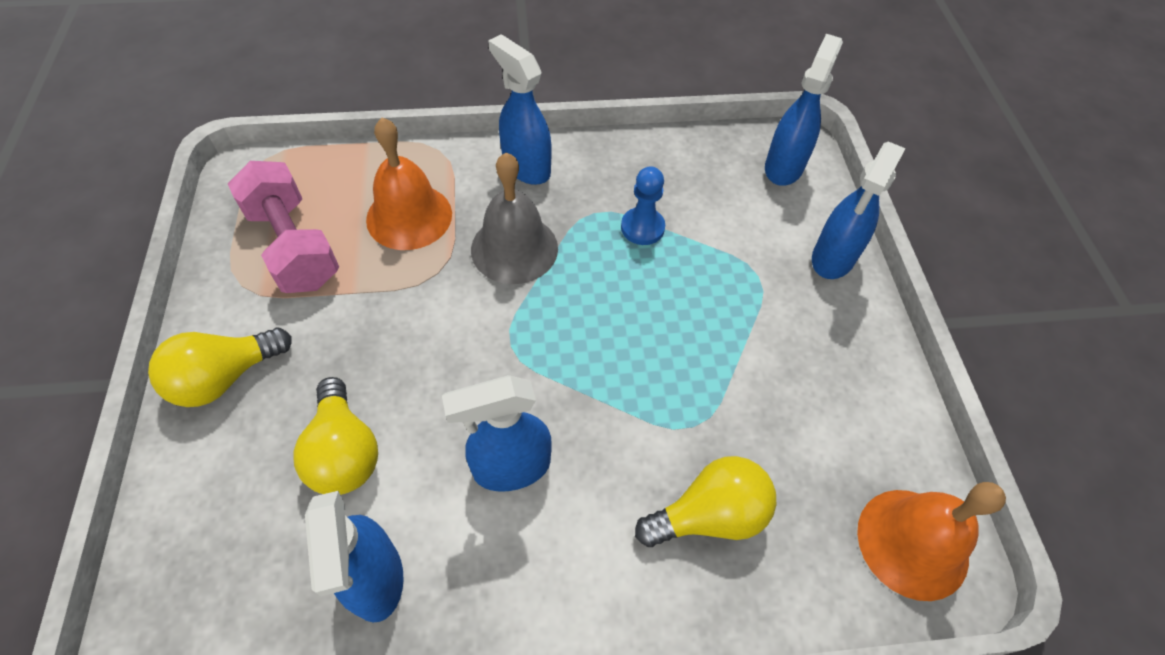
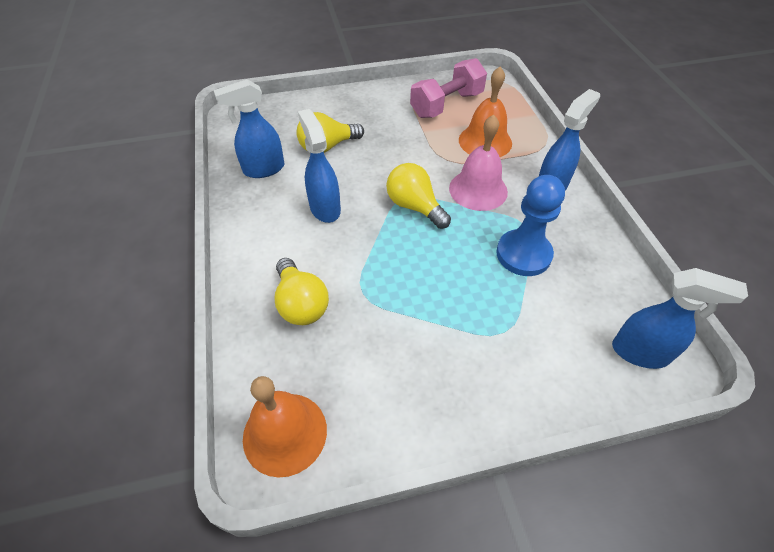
camera: 85 degrees right, 5 degrees down
yellow light bulb [148,328,292,407] -> yellow light bulb moved to [386,163,451,229]
grey bell [471,153,558,284] -> pink bell [449,115,508,211]
blue pawn [621,166,665,245] -> blue pawn [496,175,565,276], size x1.62
blue spray bottle [812,141,906,279] -> none

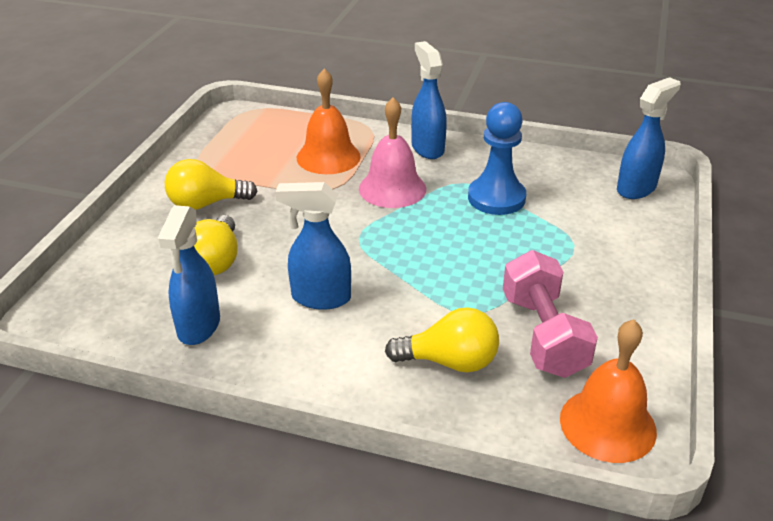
camera: 60 degrees left, 15 degrees down
yellow light bulb [386,163,451,229] -> yellow light bulb moved to [165,159,258,210]
pink dumbbell [410,58,487,118] -> pink dumbbell moved to [503,250,598,378]

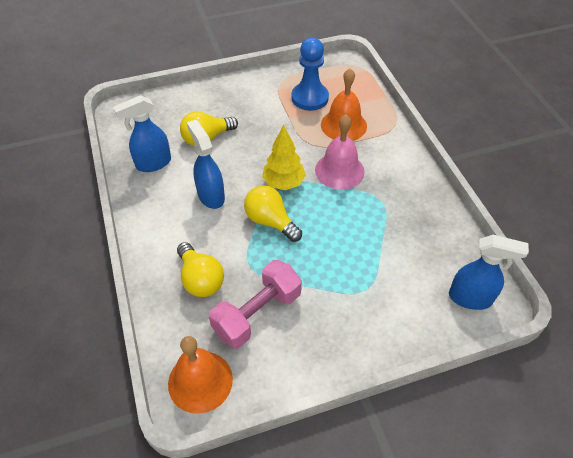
camera: 55 degrees right, 15 degrees up
yellow light bulb [165,159,258,210] -> yellow light bulb moved to [244,185,302,242]
blue spray bottle [411,41,447,159] -> none
blue pawn [468,102,526,215] -> blue pawn moved to [292,38,329,111]
none -> yellow tree [262,125,306,190]

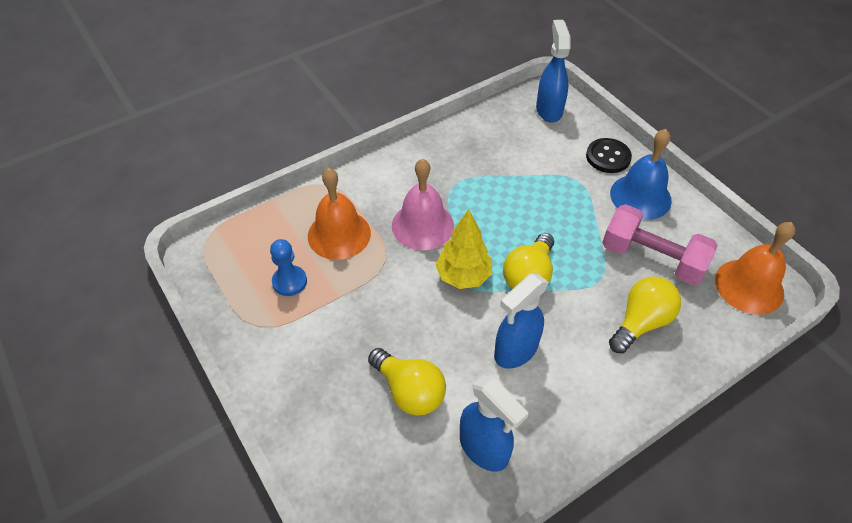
camera: 105 degrees left, 0 degrees up
blue pawn [292,38,329,111] -> blue pawn [270,239,307,296], size x0.62
none -> black button [586,138,632,173]
none -> blue bell [610,129,672,220]

